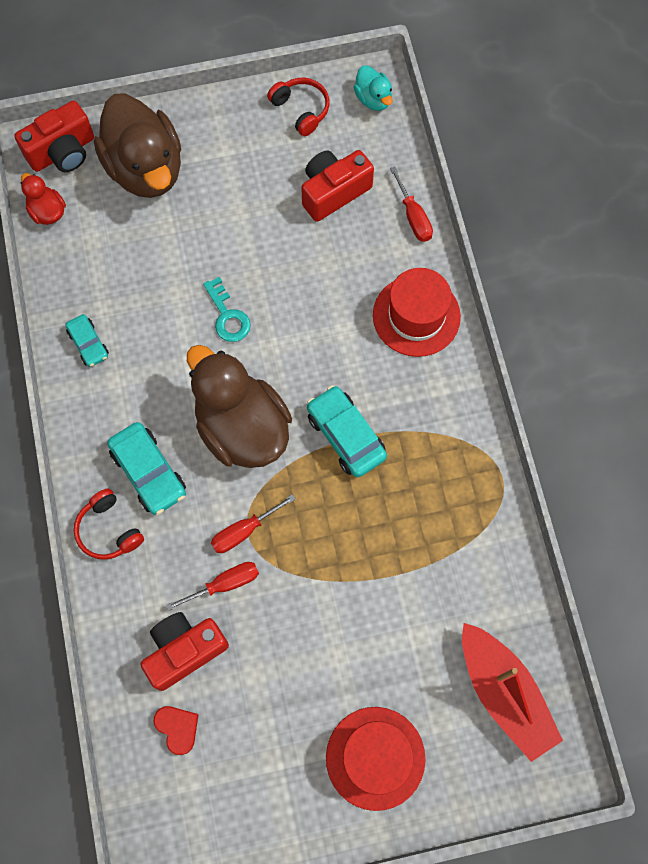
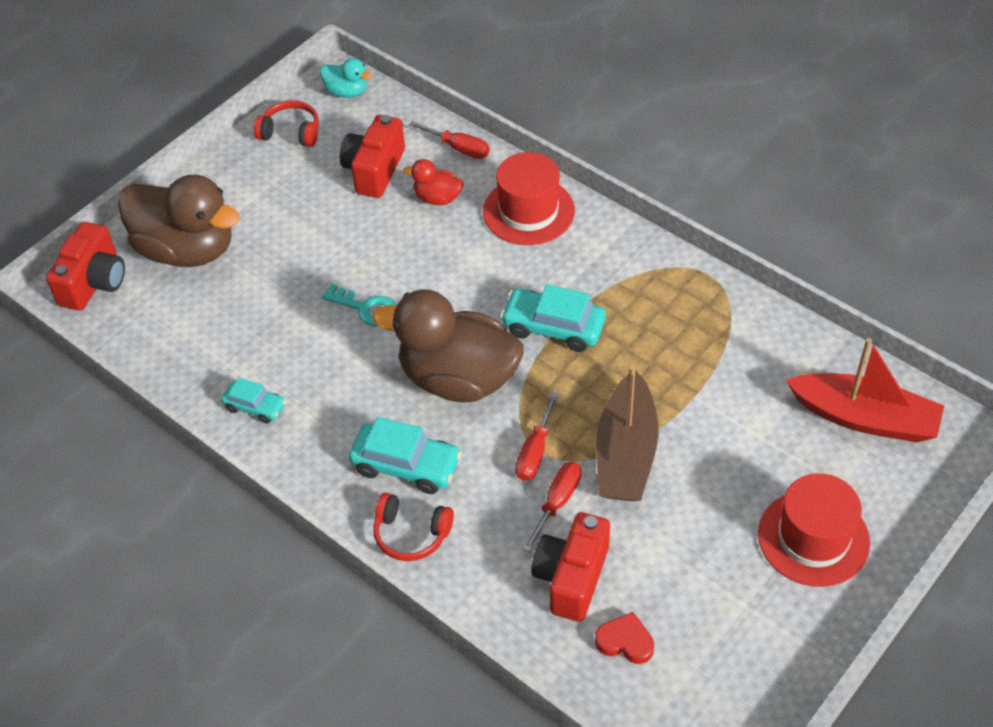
camera: 35 degrees left, 20 degrees down
red duck [21,173,66,225] -> red duck moved to [403,159,463,205]
none -> brown boat [596,365,659,501]

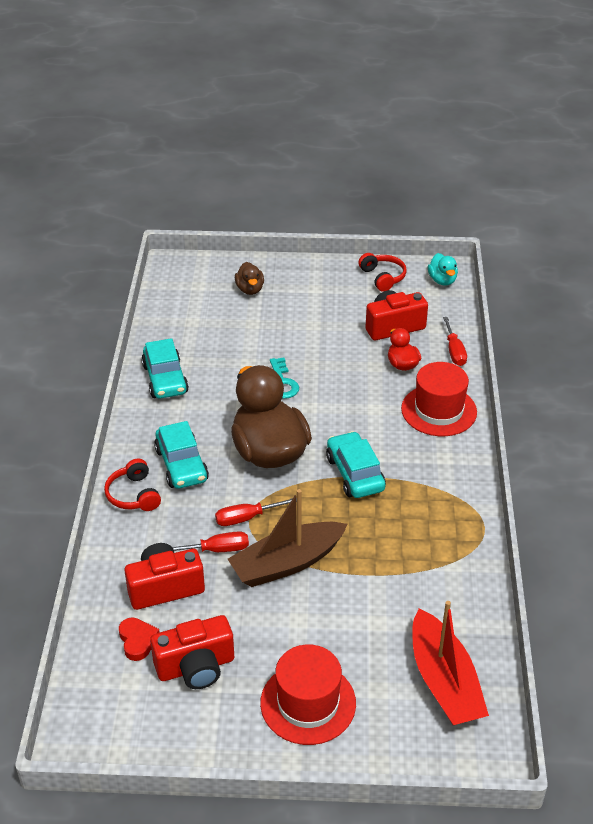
camera: 50 degrees right, 10 degrees down
red camera [46,222,125,311] -> red camera moved to [150,615,234,689]
brown duck [118,175,240,267] -> brown duck [235,262,264,295], size x0.45
turquoise car [221,378,286,424] -> turquoise car [141,338,189,399], size x1.66

